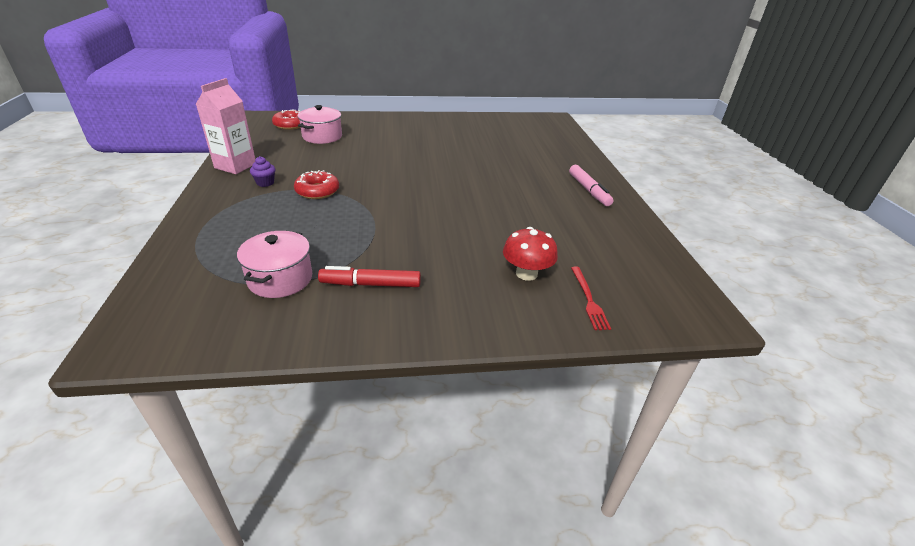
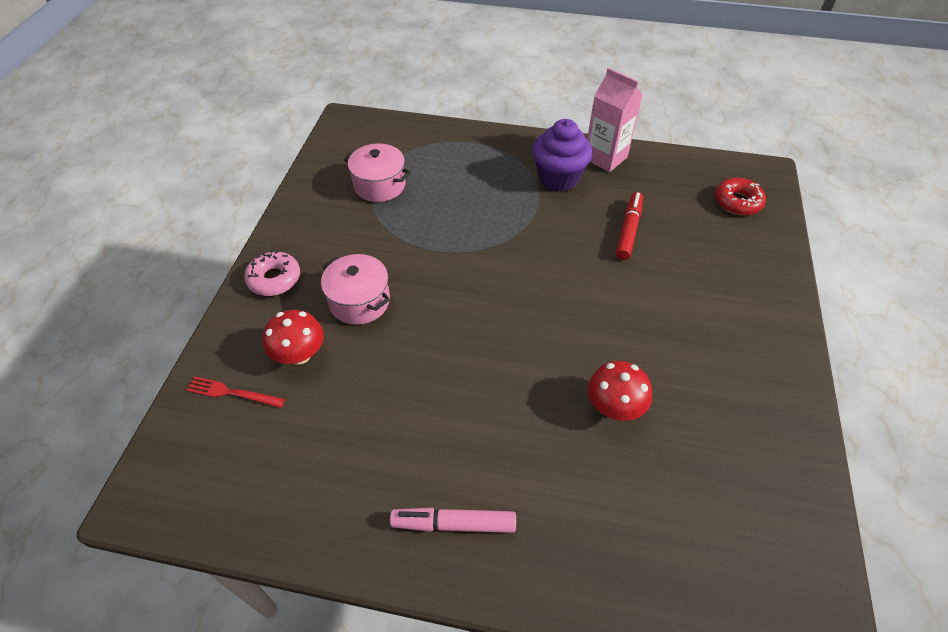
camera: 110 degrees right, 15 degrees up
purple cupcake [250,156,275,187] -> purple cupcake [532,119,592,192], size x2.20
red donut [294,170,339,199] -> none
pink pot [298,105,342,144] -> pink pot moved to [321,254,390,325]
red marker [318,266,421,287] -> red marker moved to [616,192,643,260]
none -> pink donut [244,250,300,296]
none -> red mushroom [588,361,652,421]

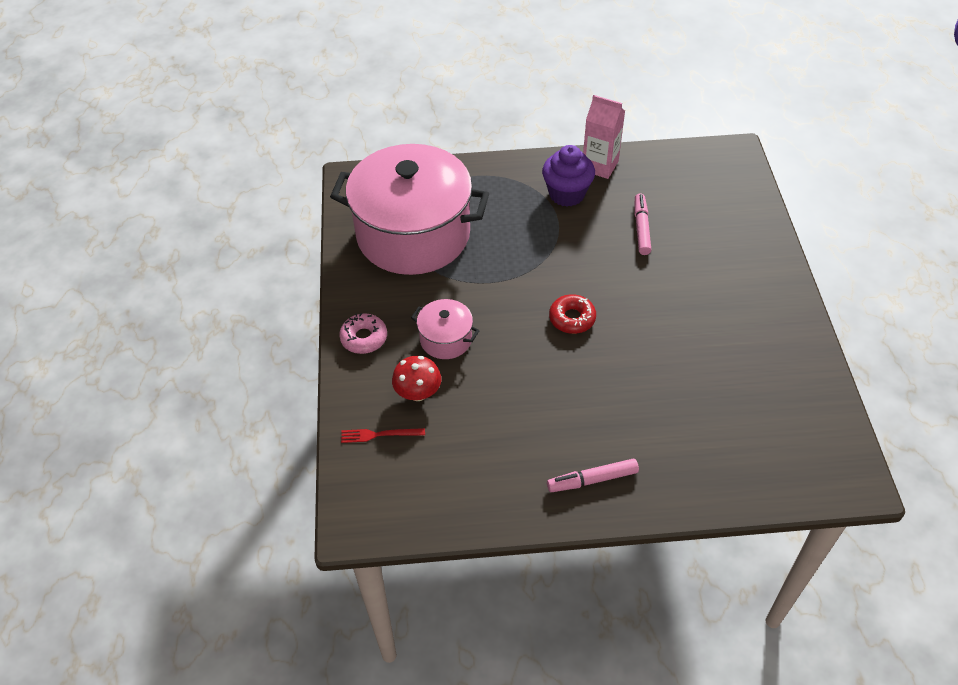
camera: 15 degrees left, 0 degrees up
pink pot [343,144,411,202] -> pink pot [330,144,489,275], size x2.38
red mushroom [588,361,652,421] -> none
red marker [616,192,643,260] -> pink marker [634,193,651,255]
red donut [715,178,766,215] -> red donut moved to [549,294,596,334]

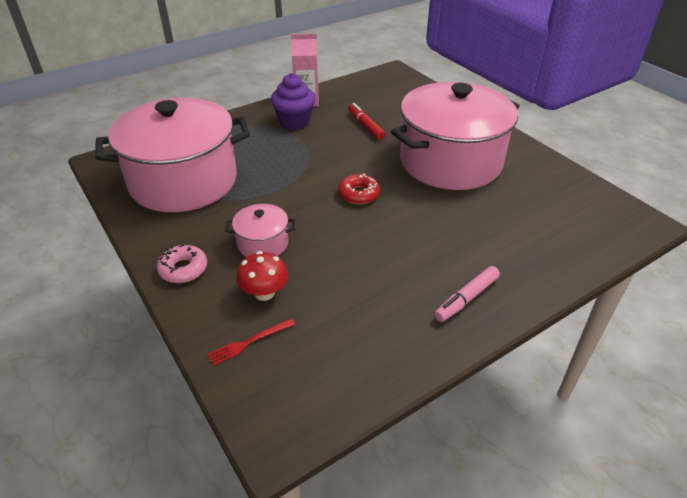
camera: 30 degrees left, 10 degrees down
pink marker [634,193,651,255] -> red marker [348,103,386,140]
none -> pink pot [391,82,520,190]

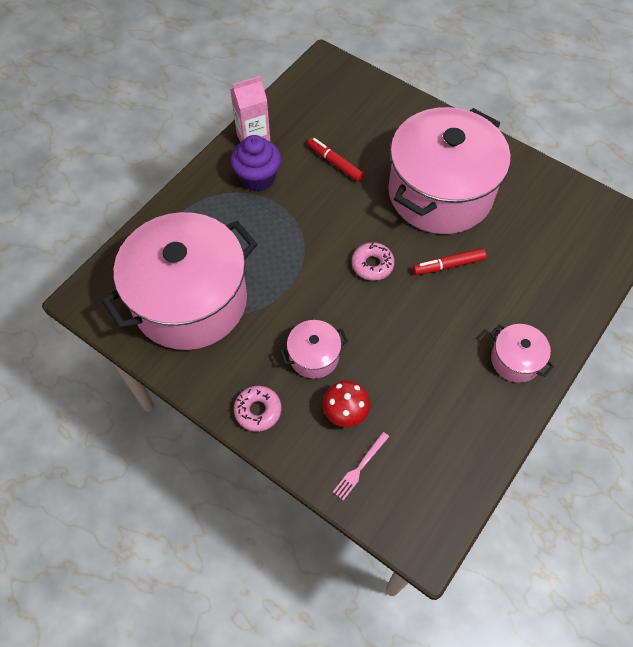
camera: 20 degrees left, 20 degrees up
red fork [207,318,295,366] -> pink fork [333,432,389,501]
red donut [338,173,380,204] -> pink donut [352,242,394,281]
pink marker [434,266,500,322] -> pink pot [490,324,554,383]
none -> red marker [413,248,486,275]

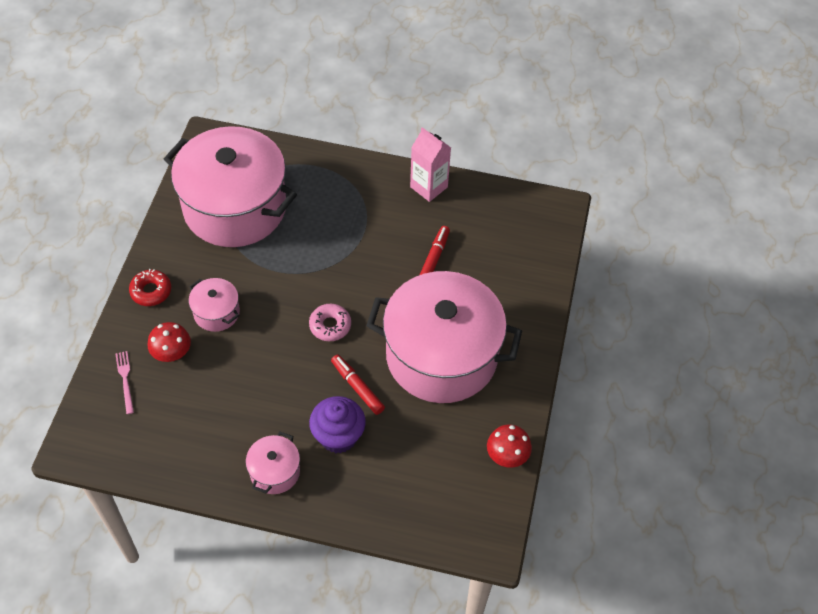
camera: 65 degrees right, 5 degrees down
purple cupcake [231,135,281,192] -> purple cupcake moved to [309,396,366,453]
pink donut [234,386,281,432] -> red donut [129,269,171,306]
pink fork [333,432,389,501] -> pink fork turned 60 degrees clockwise [115,351,134,414]
none -> red mushroom [487,425,532,468]

